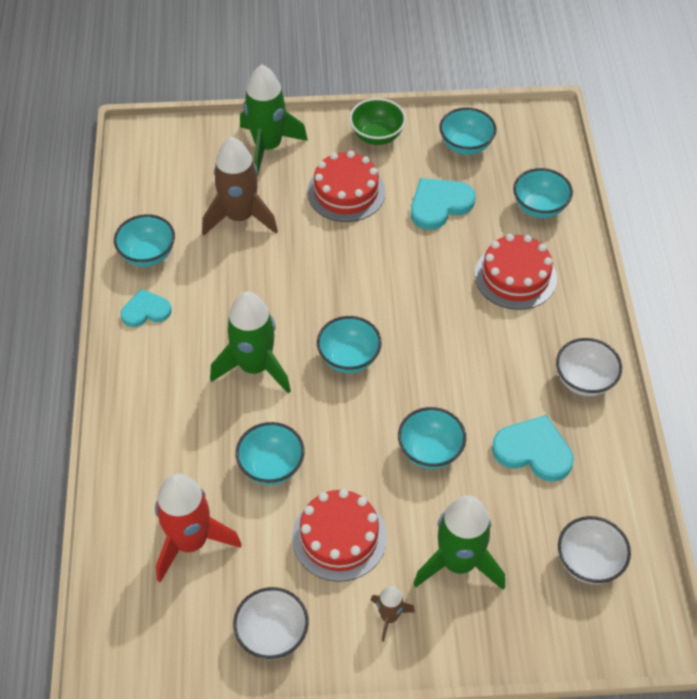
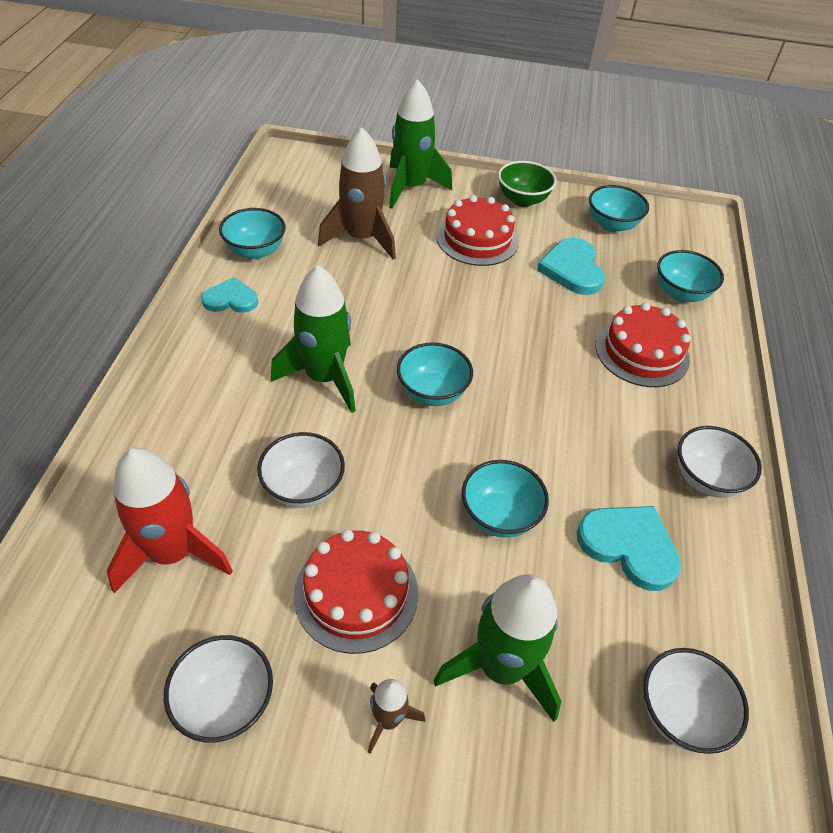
camera: 10 degrees right, 5 degrees down
turquoise bowl [236,422,305,485] -> white bowl [257,432,345,508]
turquoise heart [411,178,476,230] -> turquoise heart turned 75 degrees counterclockwise [537,237,605,295]

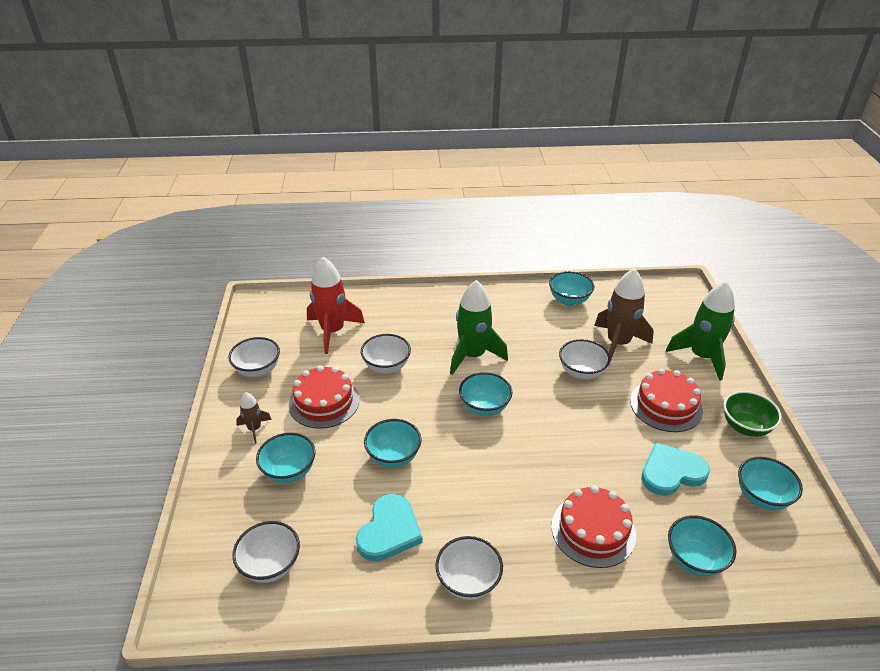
camera: 80 degrees right, 10 degrees down
turquoise heart [201,277,258,313] -> none
green rocket [434,574,561,722] -> turquoise bowl [256,433,315,483]
none -> white bowl [559,339,610,380]

